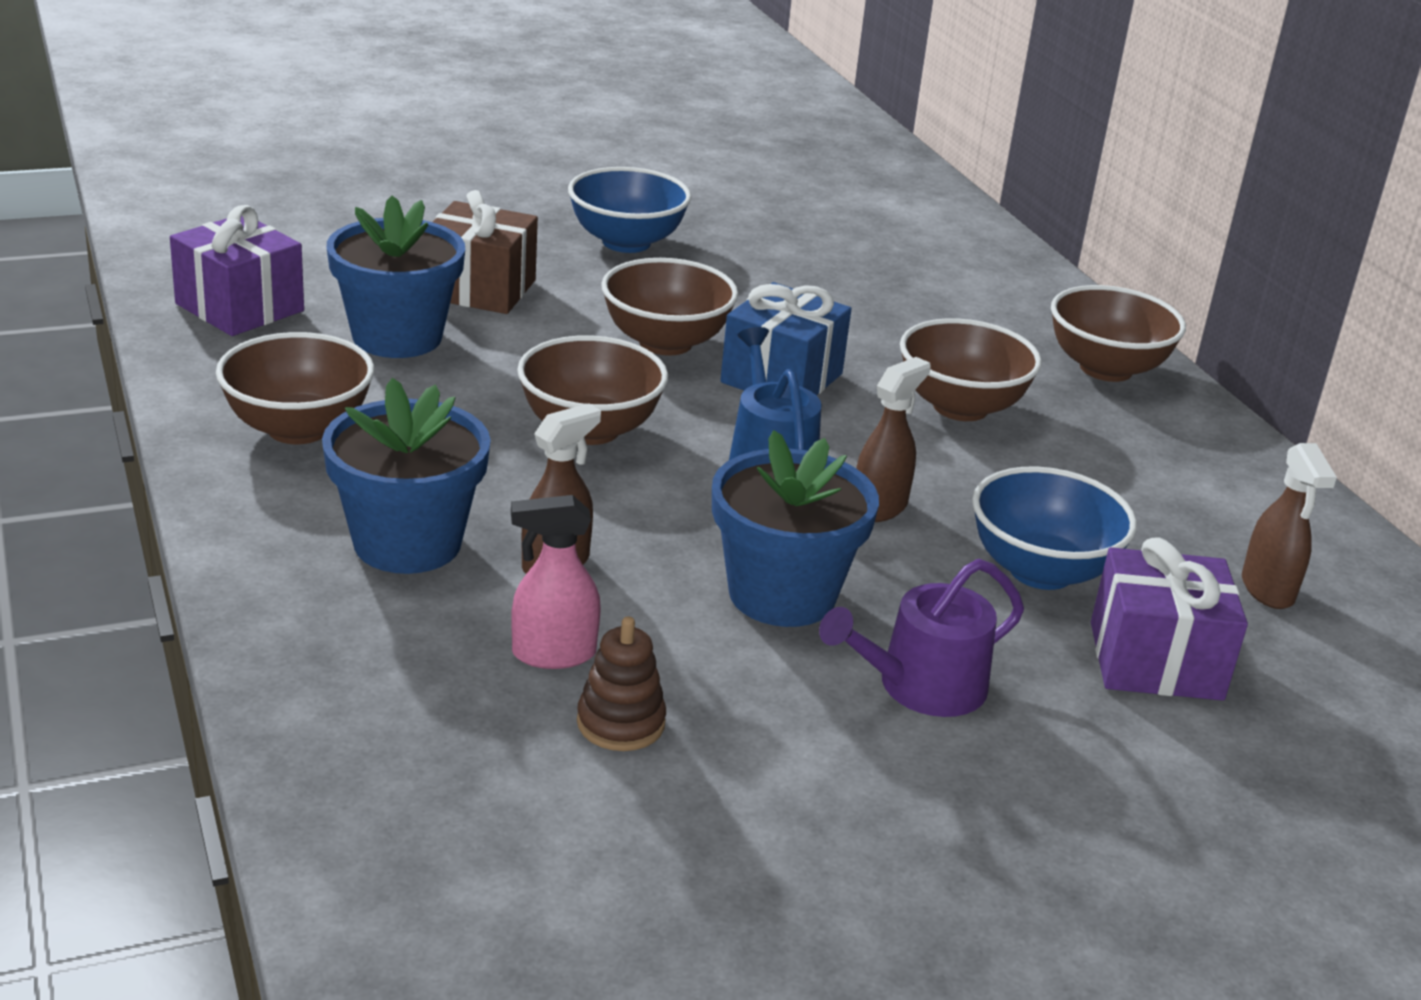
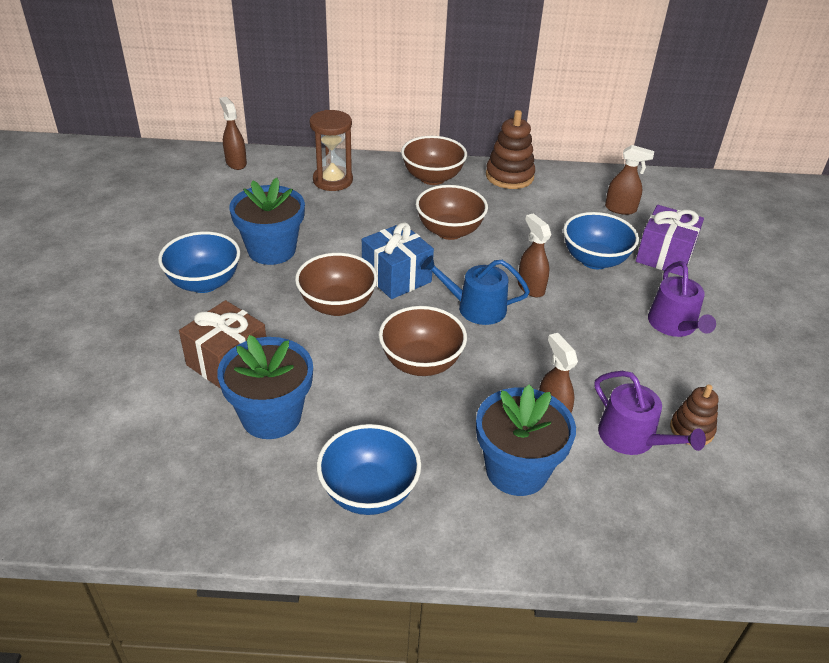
camera: 65 degrees left, 10 degrees up
purple gift [170,205,304,336] -> none
brown bowl [216,332,374,444] -> blue bowl [317,424,421,515]
pink spray bottle [511,495,601,669] -> purple watering can [594,371,706,455]
blue flower pot [712,430,879,627] -> blue flower pot moved to [229,178,305,265]
none -> brown spray bottle [219,97,247,170]
none -> brown hourglass [309,110,353,191]
none -> brown stacking toy [486,110,535,189]

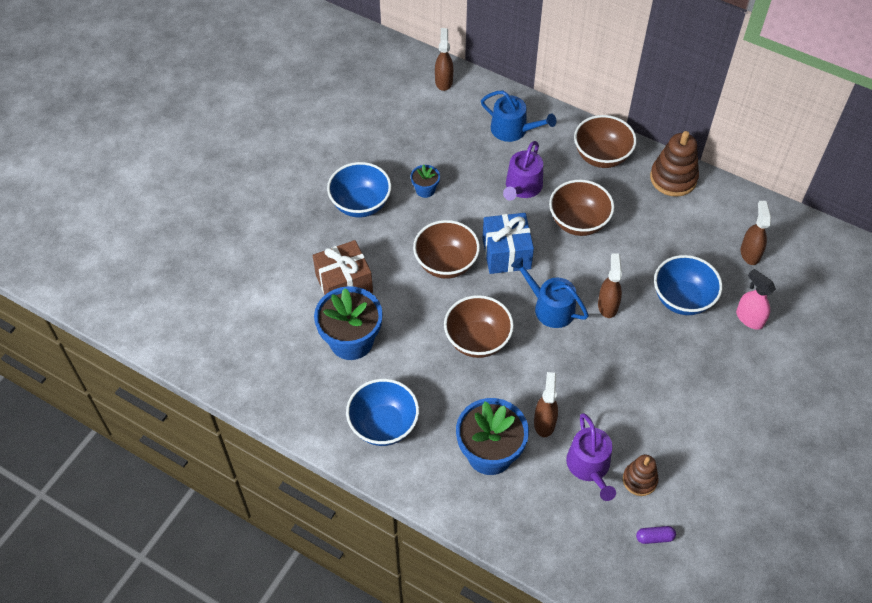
camera: 30 degrees right, 15 degrees up
blue flower pot [229,178,305,265] -> blue flower pot [410,164,440,198], size x0.48
brown hourglass [309,110,353,191] -> blue watering can [481,91,556,142]
brown spray bottle [605,145,654,215] -> brown spray bottle turned 135 degrees counterclockwise [741,201,771,265]
purple gift [636,205,704,276] -> pink spray bottle [736,269,776,330]
purple watering can [648,261,716,337] -> purple watering can moved to [503,141,543,201]
none -> purple capsule [636,526,676,544]

